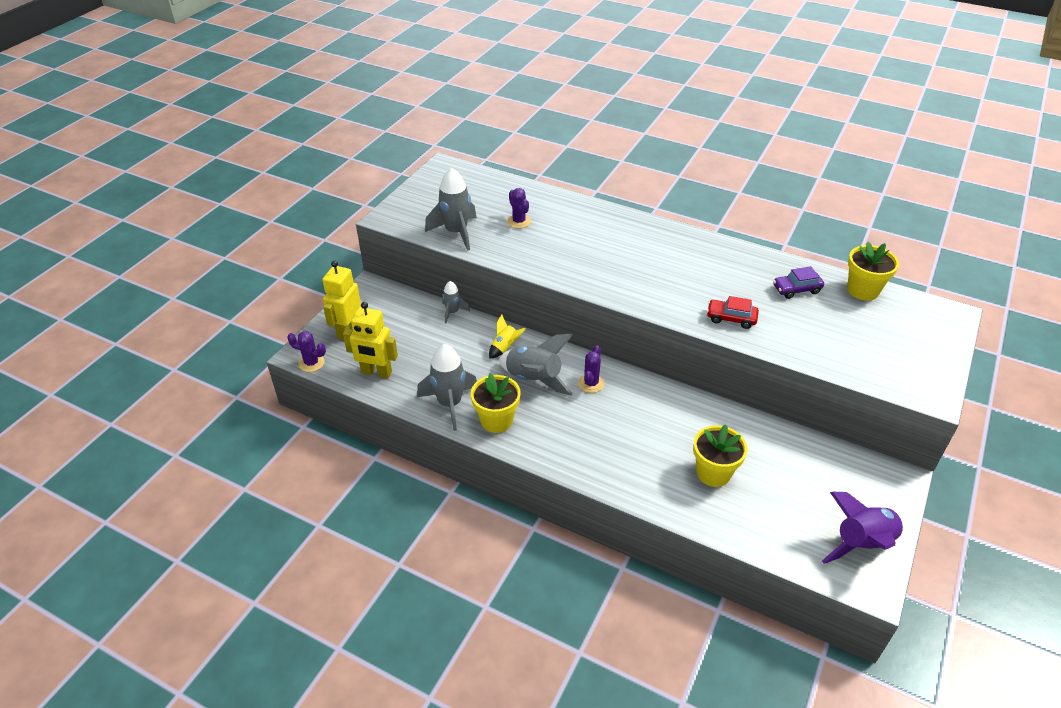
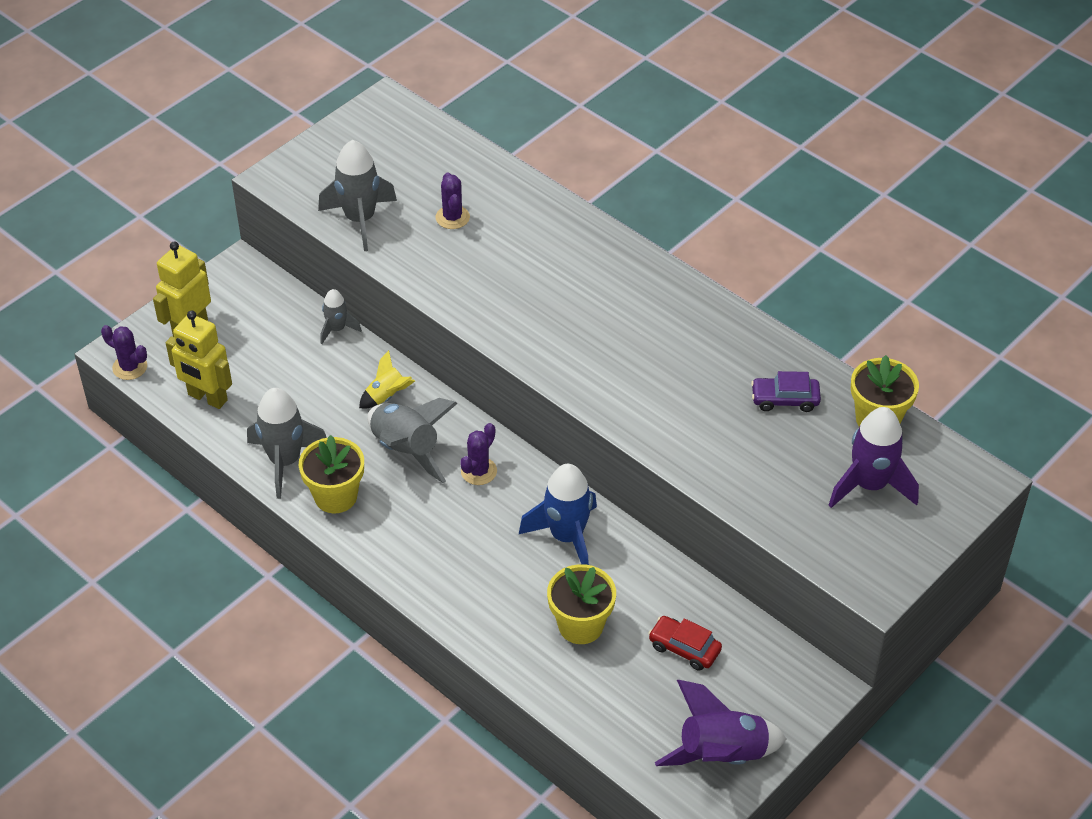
camera: 15 degrees right, 5 degrees up
red car [707,296,759,329] -> red car moved to [648,616,722,671]
none -> blue rocket [519,464,597,565]
none -> purple rocket [829,407,919,508]

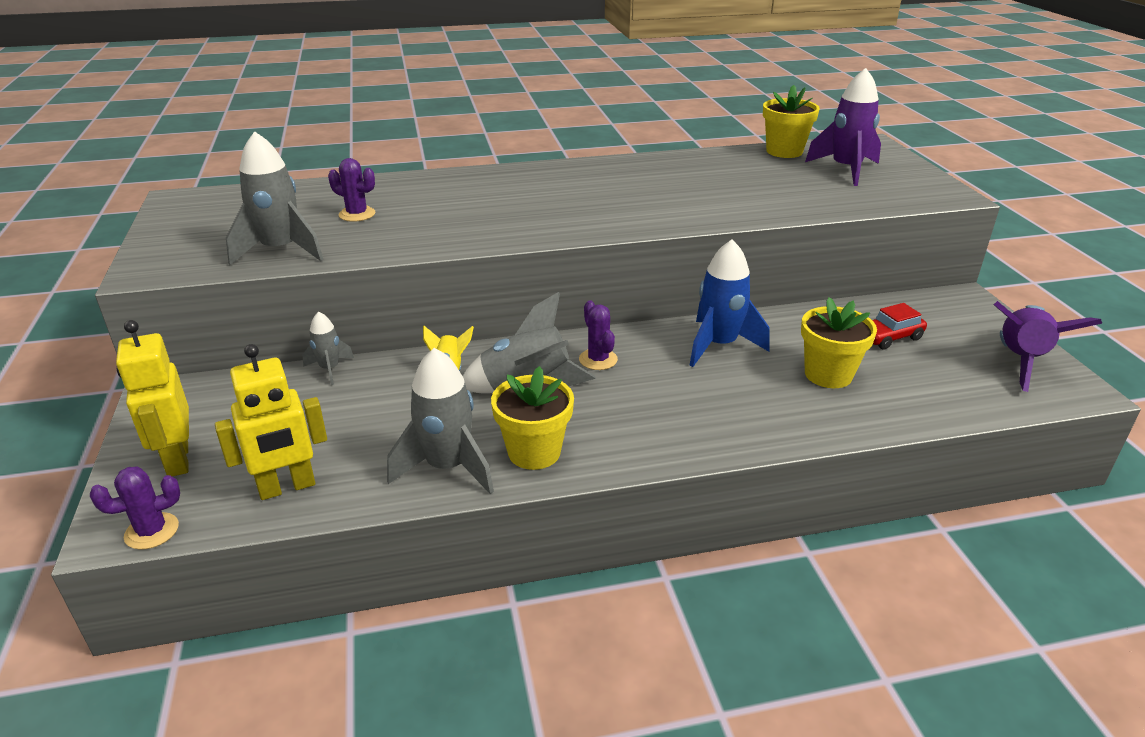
camera: 55 degrees left, 15 degrees down
purple car [751,371,821,412] -> none

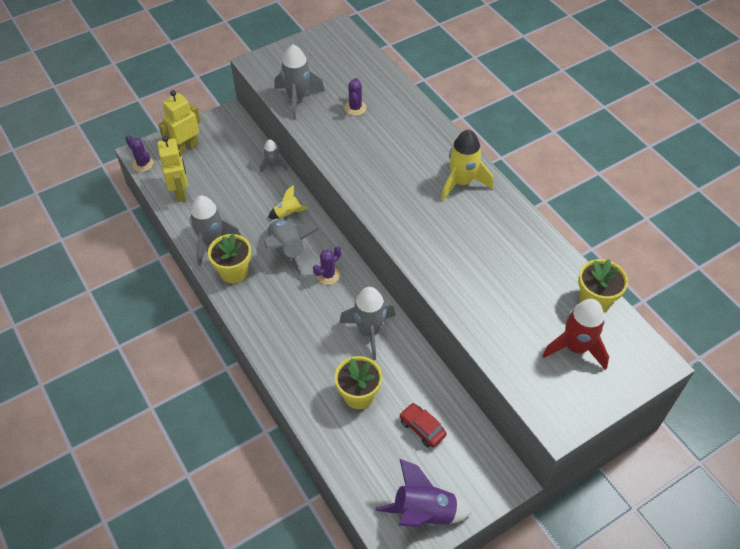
camera: 70 degrees right, 20 degrees up
yellow robot [215,344,327,500] -> yellow robot turned 150 degrees counterclockwise [157,136,188,202]
blue rocket [689,240,769,367] -> grey rocket [339,287,396,360]
purple rocket [805,68,881,186] -> red rocket [542,299,609,370]
none -> yellow rocket [441,130,493,201]

